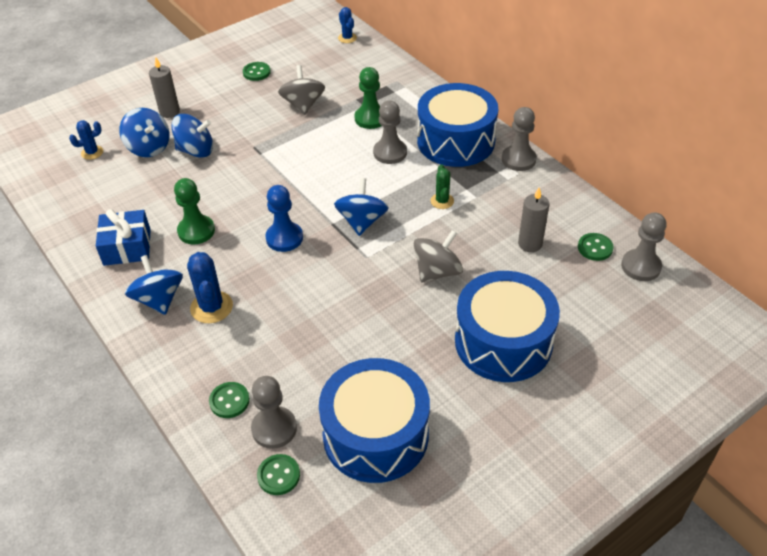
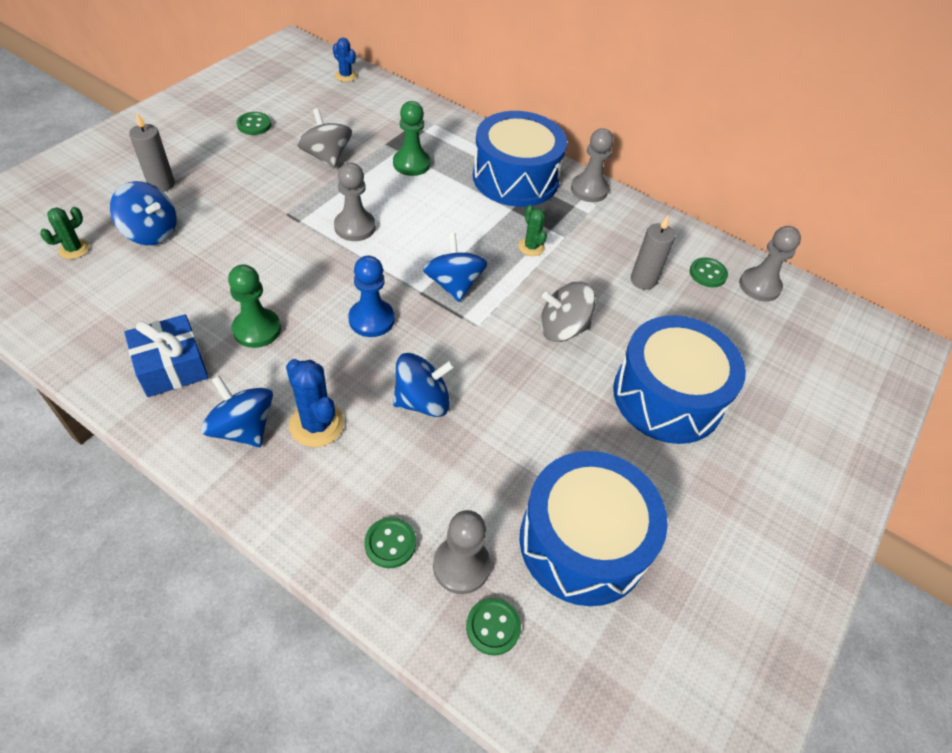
camera: 25 degrees left, 5 degrees up
blue cactus [69,120,103,160] -> green cactus [40,207,89,259]
blue spinning top [171,114,213,158] -> blue spinning top moved to [393,353,455,417]
grey pawn [373,101,407,164] -> grey pawn moved to [334,163,376,241]
grey spinning top [414,230,463,283] -> grey spinning top turned 120 degrees counterclockwise [540,282,595,342]

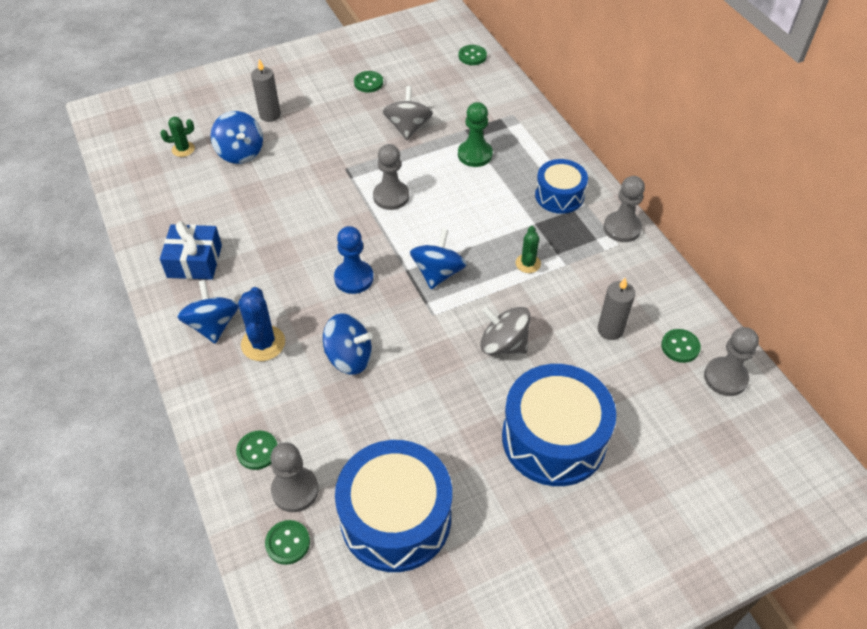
camera: 35 degrees right, 0 degrees up
green pawn [228,264,281,348] -> none
blue cactus [333,38,357,82] -> green button [459,45,487,65]
blue drum [473,111,567,207] -> blue drum [535,159,588,214], size x0.58

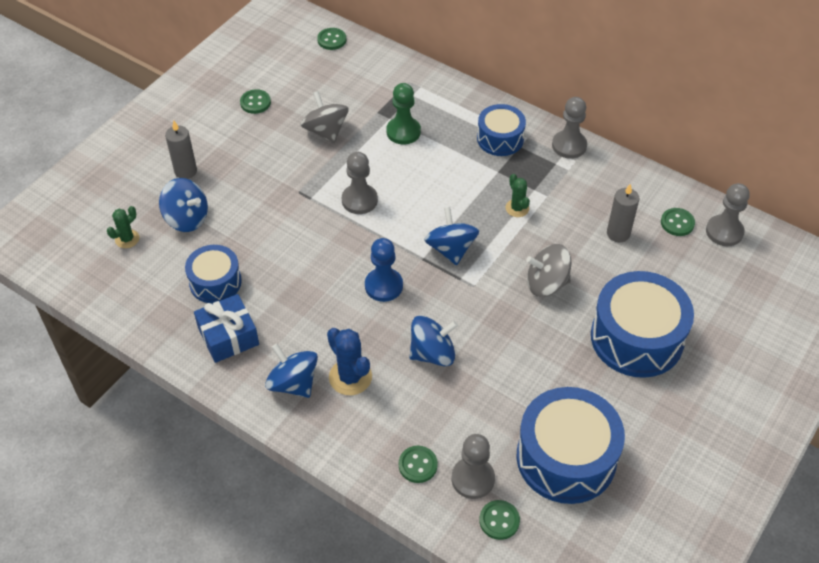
camera: 30 degrees left, 0 degrees up
none -> blue drum [185,245,242,303]

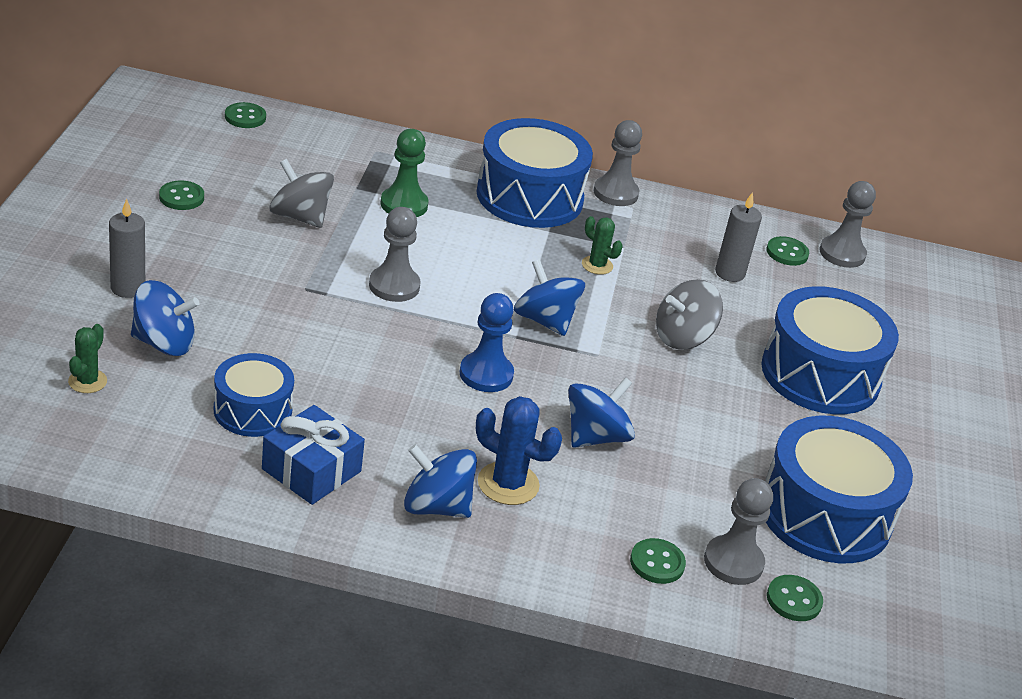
camera: 30 degrees left, 15 degrees down
blue drum [477,104,526,156] -> blue drum [476,118,593,228], size x1.72

